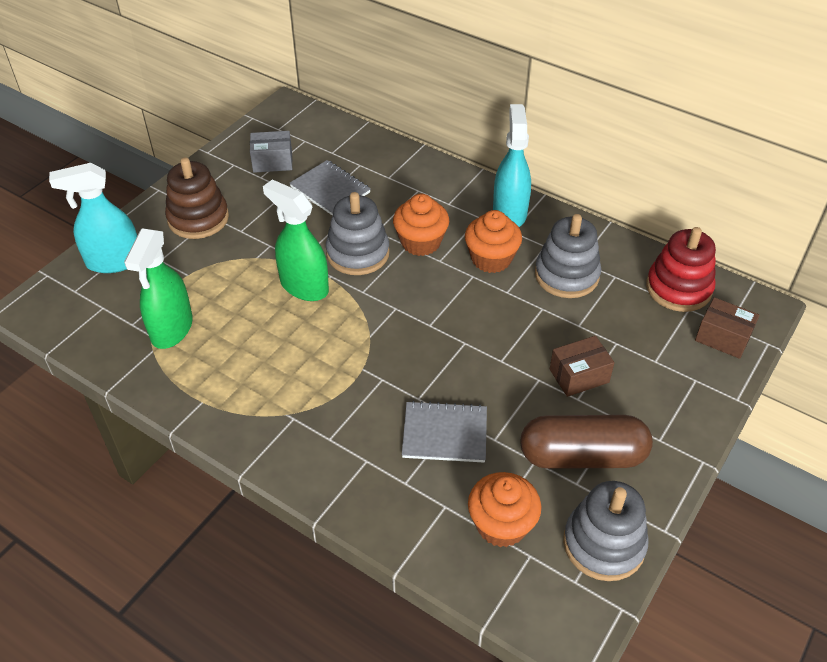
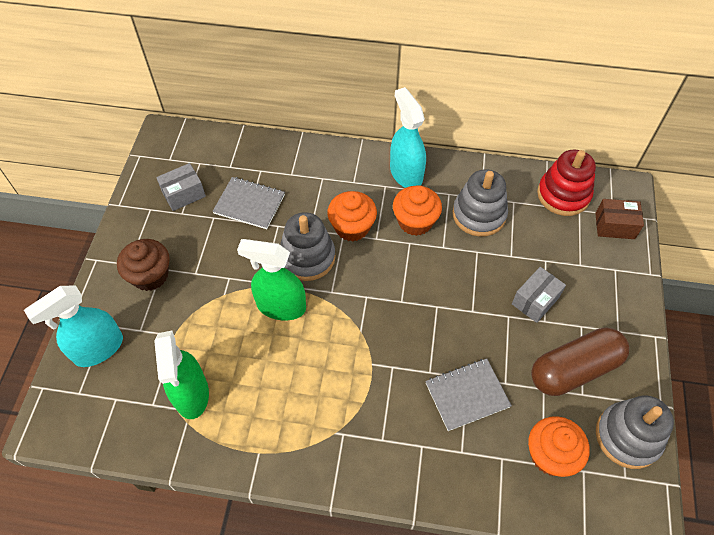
camera: 25 degrees left, 10 degrees up
brown stacking toy [165,157,229,239] -> brown cupcake [117,239,170,291]
brown box [550,336,615,397] -> grey box [512,267,566,323]

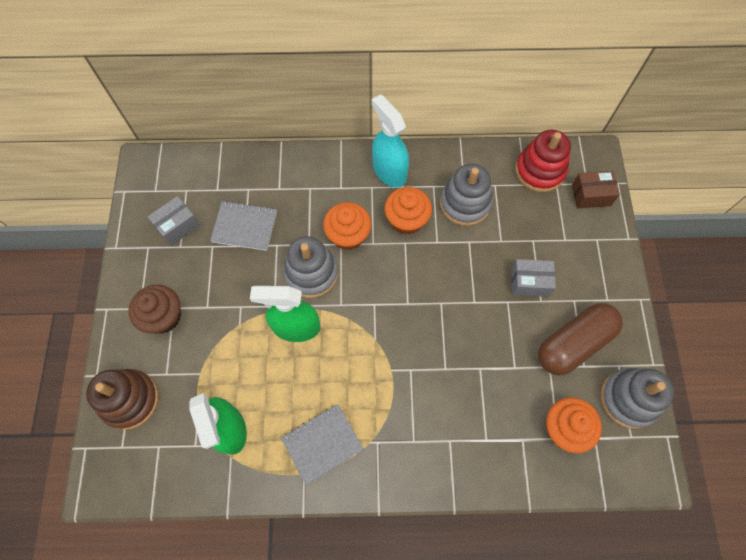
camera: 10 degrees left, 10 degrees up
turquoise spray bottle [24,285,123,367] -> brown stacking toy [86,369,159,430]
grey notebook [425,359,512,431] -> grey notebook moved to [281,404,364,485]
grey box [512,267,566,323] -> grey box turned 60 degrees clockwise [511,259,556,297]

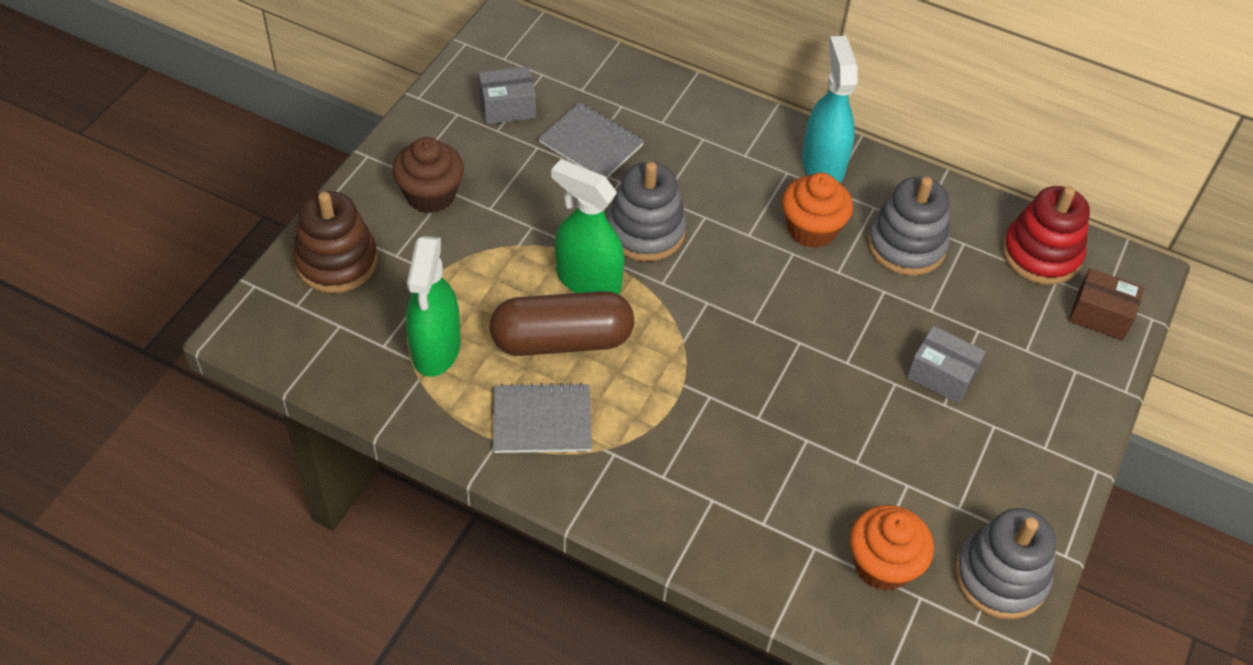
camera: 25 degrees right, 15 degrees down
orange cupcake [323,202,371,250] -> none
brown capsule [538,303,623,375] -> brown capsule moved to [489,291,634,356]

